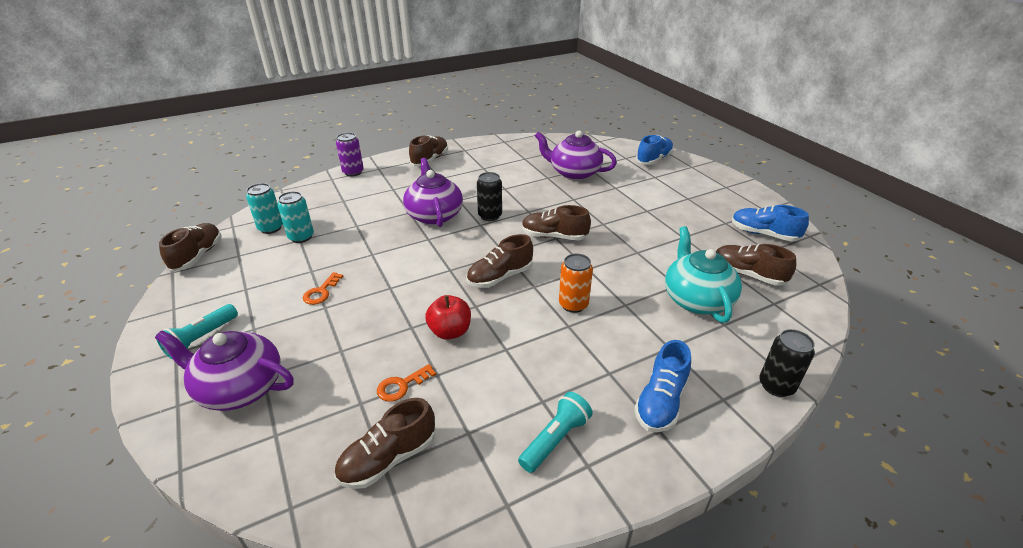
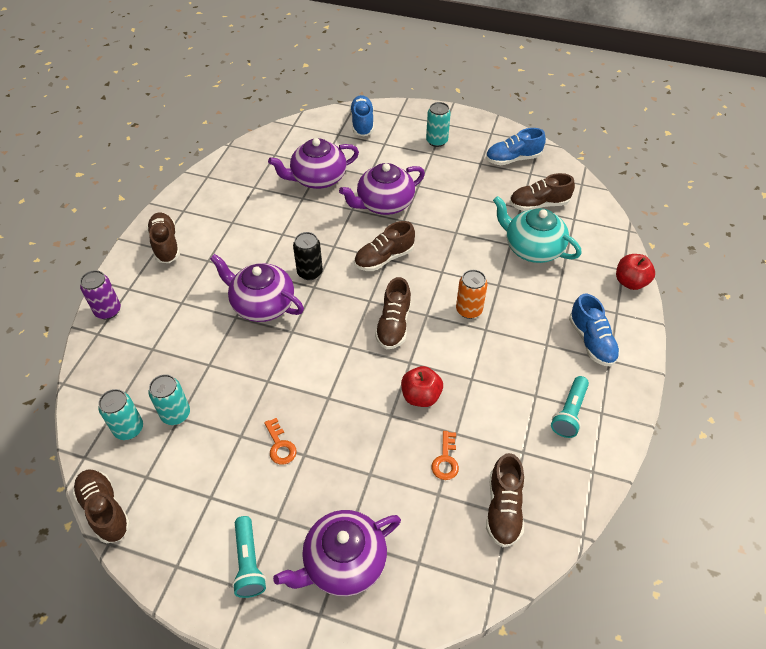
camera: 45 degrees left, 15 degrees up
turquoise flashlight [518,392,593,473] -> turquoise flashlight turned 150 degrees counterclockwise [551,376,589,438]
black can [759,329,815,397] -> red apple [616,254,655,290]
none -> purple teapot [339,163,425,215]
none -> turquoise can [426,102,451,147]

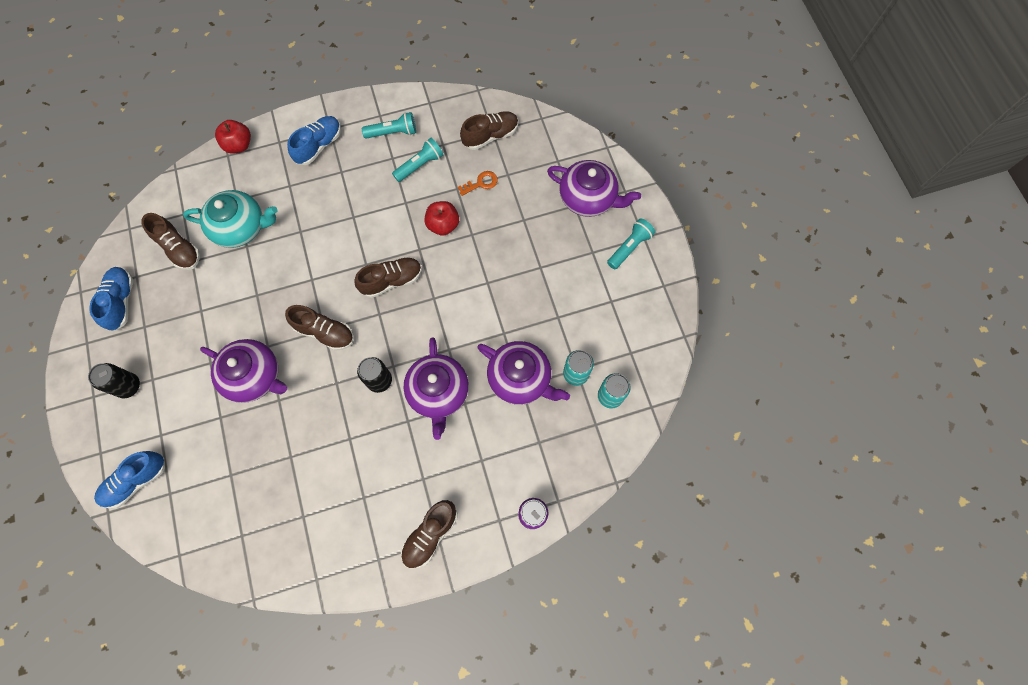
camera: 125 degrees left, 20 degrees up
brown shoe [72,470,130,543] -> none
orange key [264,418,297,465] -> none
purple teapot [268,138,359,189] -> purple teapot moved to [477,341,570,405]
turquoise can [426,102,451,147] -> black can [88,363,140,398]
orange can [456,270,488,319] -> none
blue shoe [486,128,546,165] -> blue shoe turned 135 degrees counterclockwise [89,267,133,331]
turquoise teapot [493,196,582,263] -> turquoise teapot turned 90 degrees counterclockwise [183,190,278,248]
none -> turquoise flashlight [392,138,443,182]

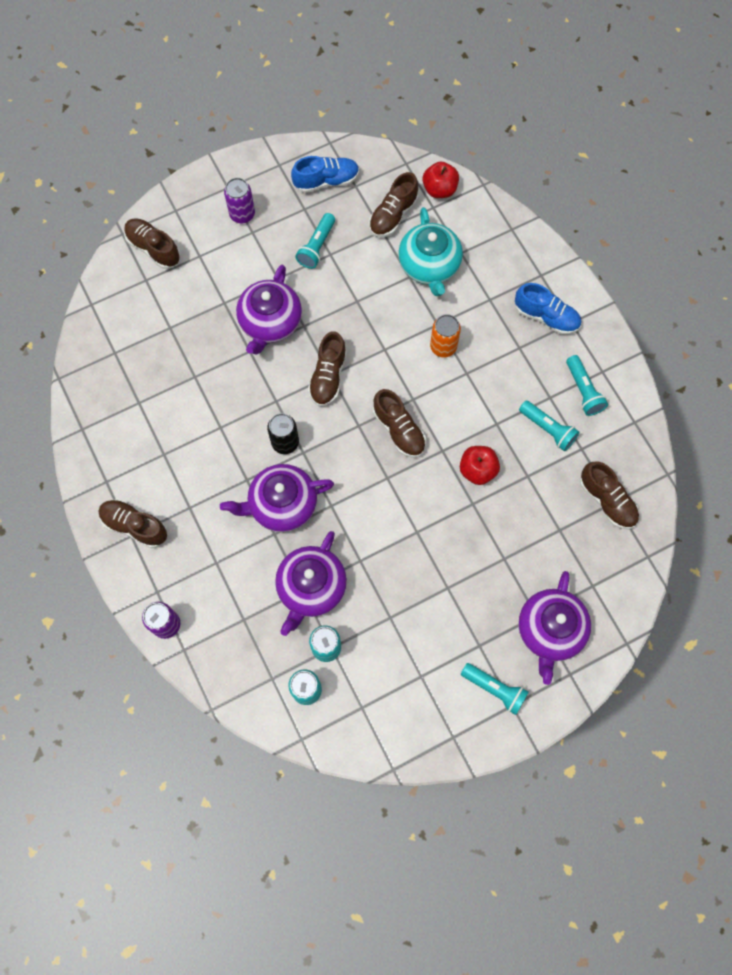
camera: 80 degrees right, 0 degrees up
black can [88,363,140,398] -> purple can [224,178,255,224]
blue shoe [94,451,165,509] -> brown shoe [124,218,180,269]
red apple [215,120,251,154] -> red apple moved to [423,161,459,198]
orange key [458,171,498,196] -> none
none -> turquoise flashlight [295,213,335,269]
none -> orange can [430,314,461,358]

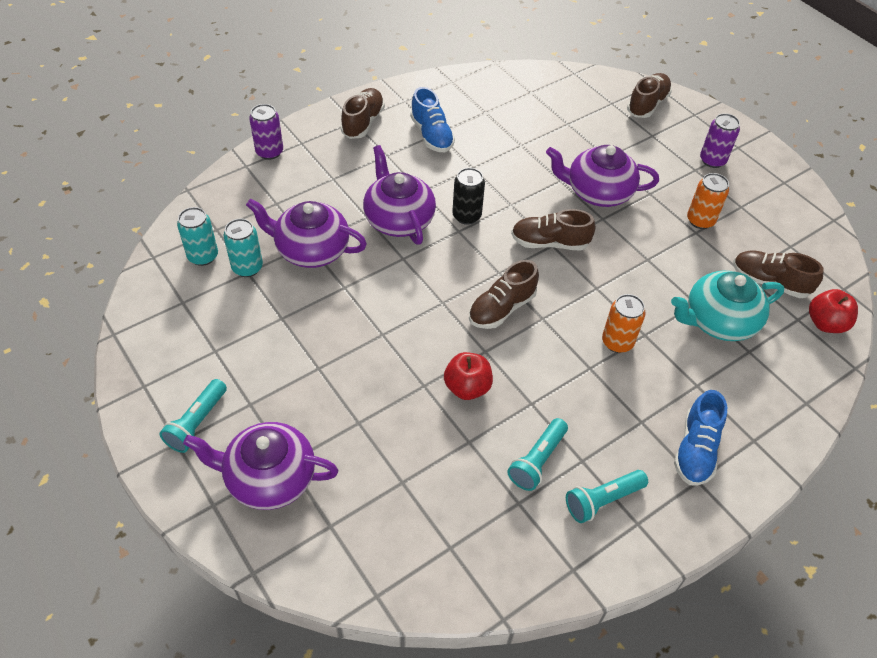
camera: 80 degrees right, 20 degrees down
blue shoe [291,156,359,193] -> blue shoe moved to [410,87,455,152]
turquoise flashlight [295,213,335,269] -> orange can [687,173,729,229]
brown shoe [580,462,639,529] -> none

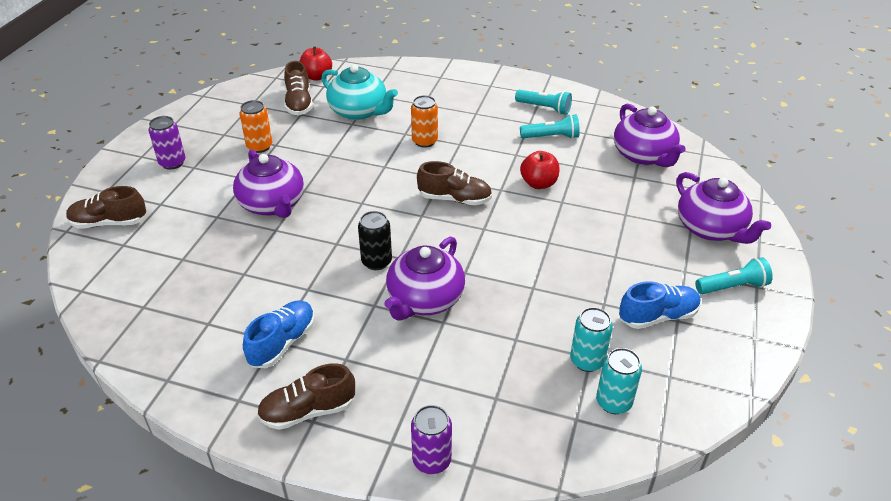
camera: 125 degrees left, 10 degrees down
purple teapot [246,198,367,268] -> purple teapot moved to [614,104,686,167]
brown shoe [511,209,596,250] -> none
blue shoe [674,390,727,486] -> blue shoe moved to [619,281,701,329]

